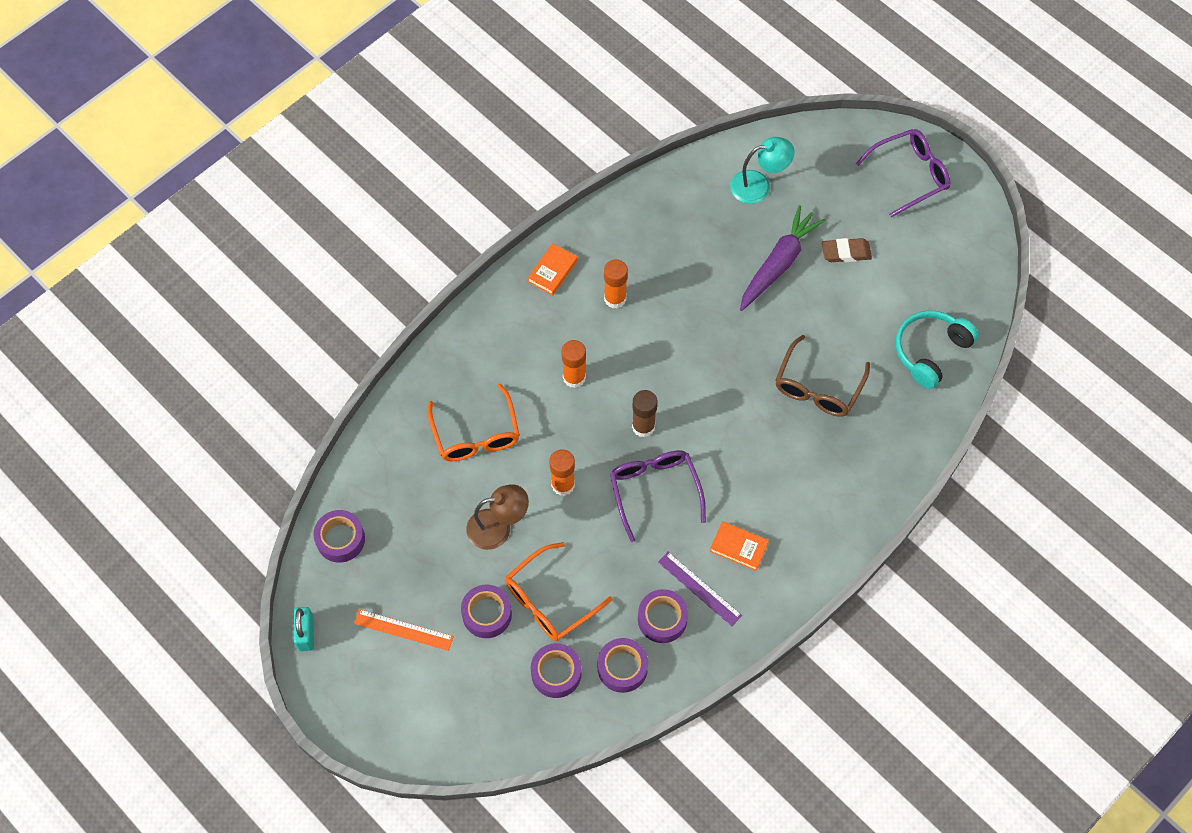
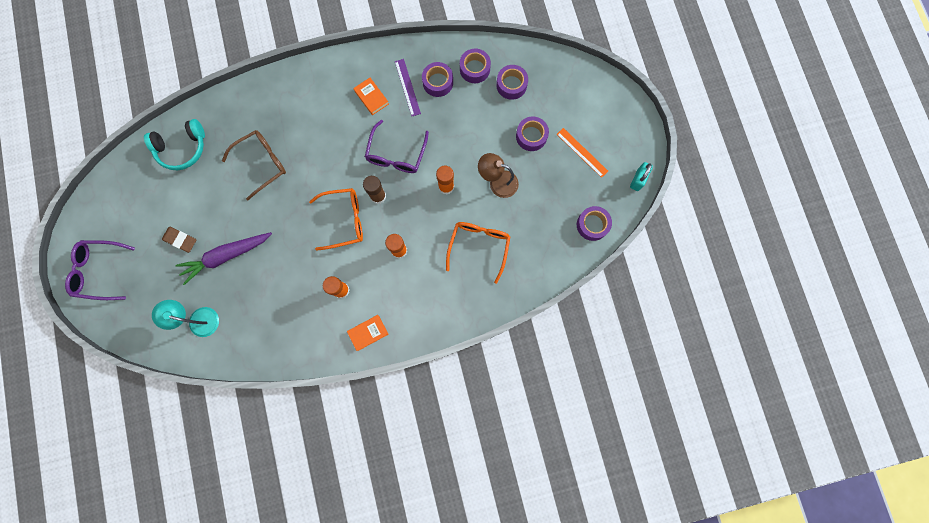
camera: 150 degrees left, 15 degrees up
orange glasses [505,542,612,641] -> orange glasses moved to [309,188,363,251]

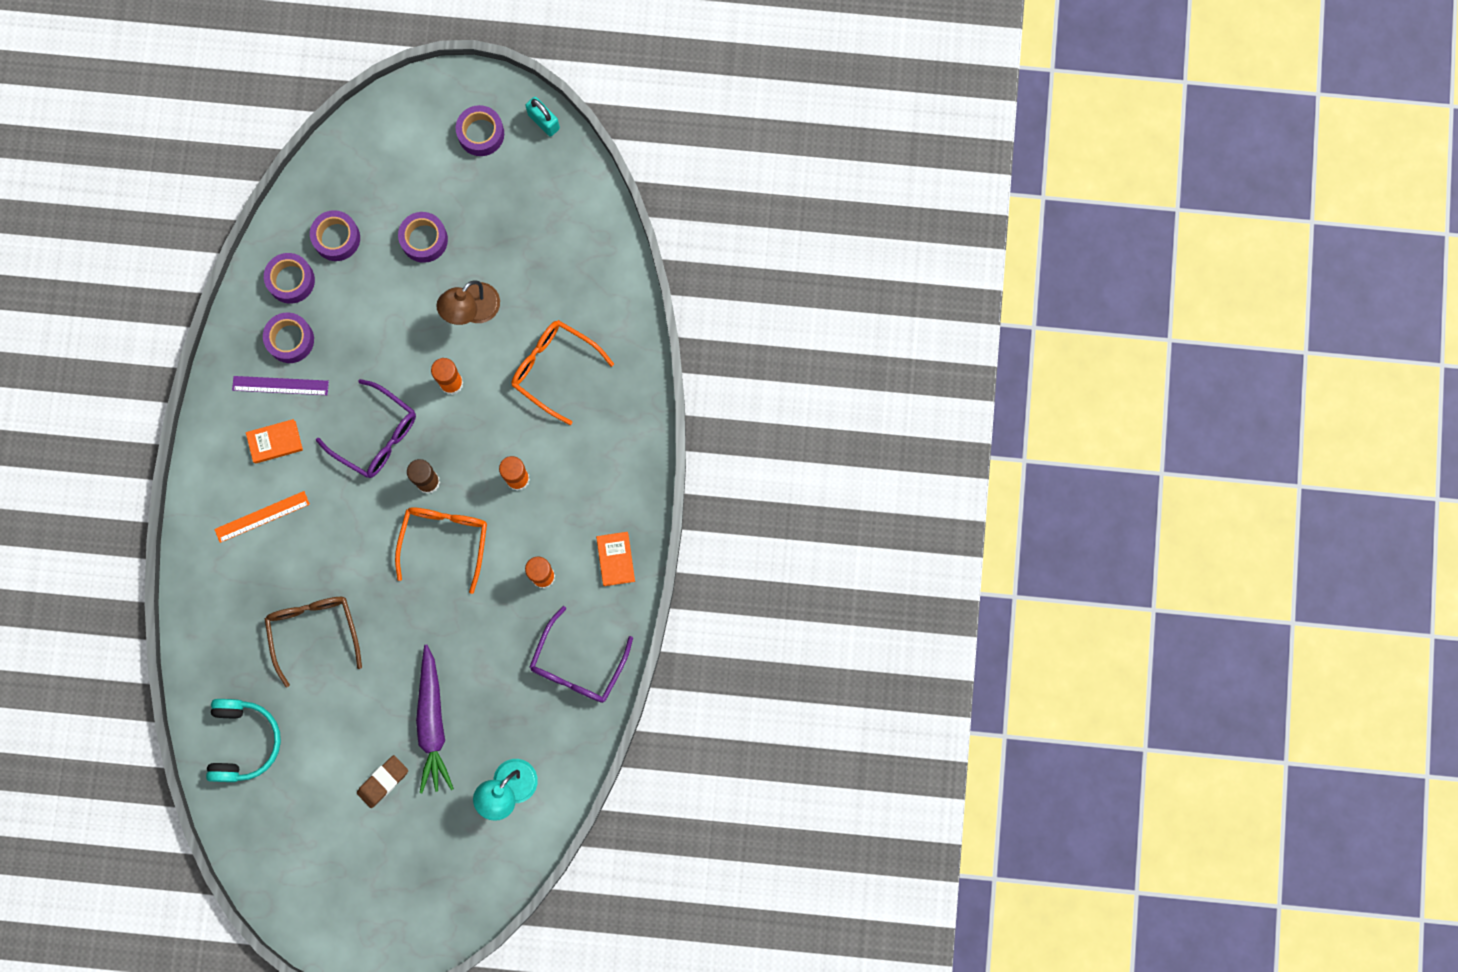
camera: 70 degrees left, 0 degrees up
purple glasses [65,240,135,300] -> purple glasses moved to [530,606,633,703]
orange ruler [557,128,608,178] -> orange ruler moved to [214,491,310,543]
purple tape [577,206,612,241] -> purple tape moved to [456,105,504,156]

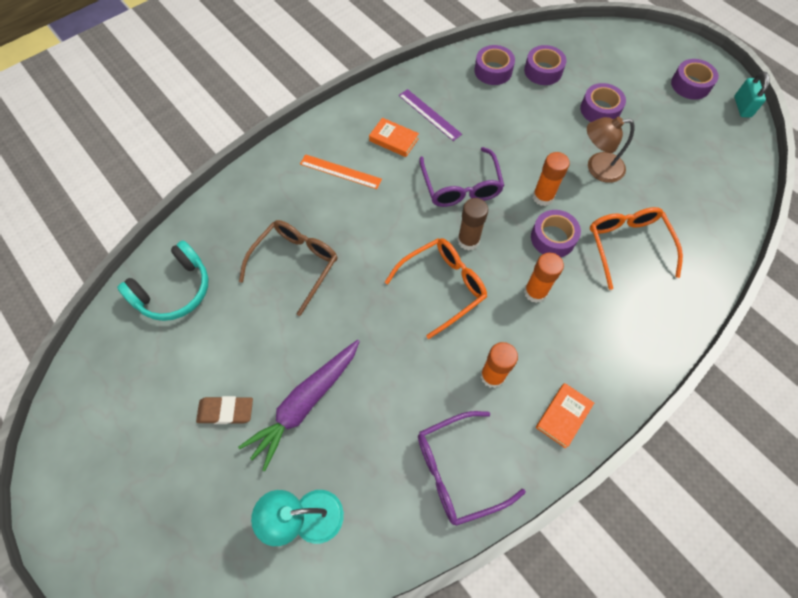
camera: 45 degrees right, 15 degrees down
purple tape [263,313,314,363] -> purple tape moved to [531,210,581,257]

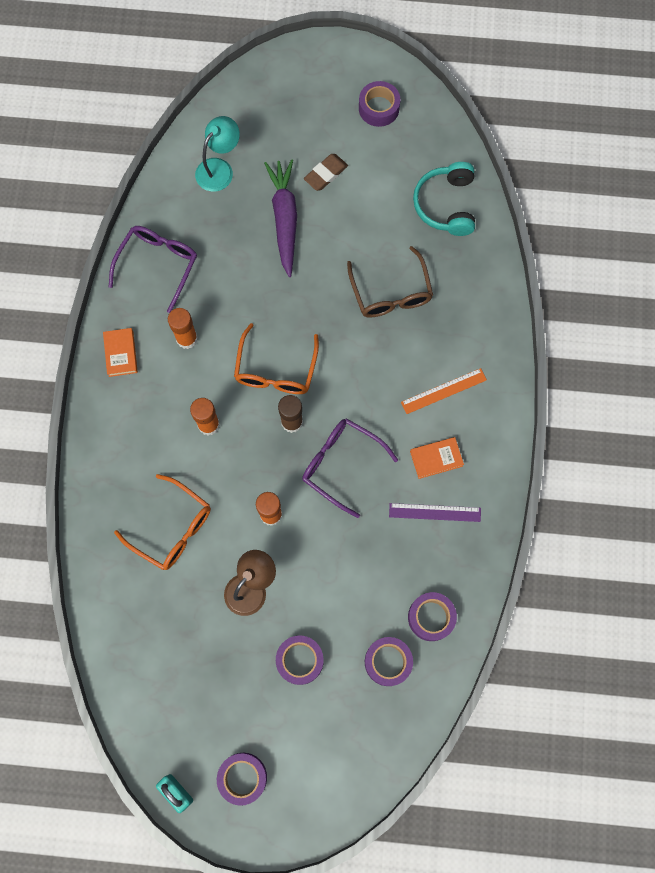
camera: 135 degrees right, 10 degrees up
purple tape [531,210,581,257] -> purple tape moved to [359,81,400,127]

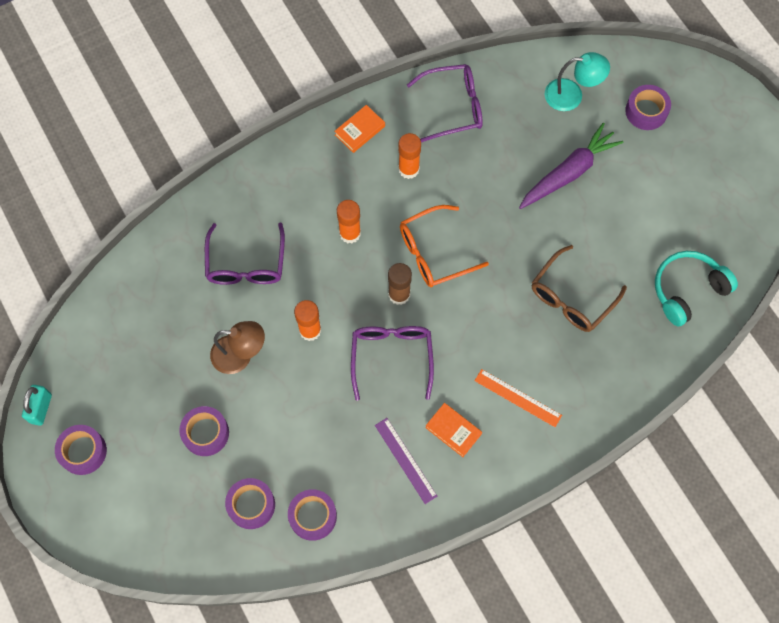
camera: 55 degrees right, 5 degrees down
orange glasses [114,474,211,570] -> purple glasses [205,223,285,285]
brown eraser [304,154,348,191] -> none
purple tape [359,81,400,127] -> purple tape moved to [625,85,671,130]

